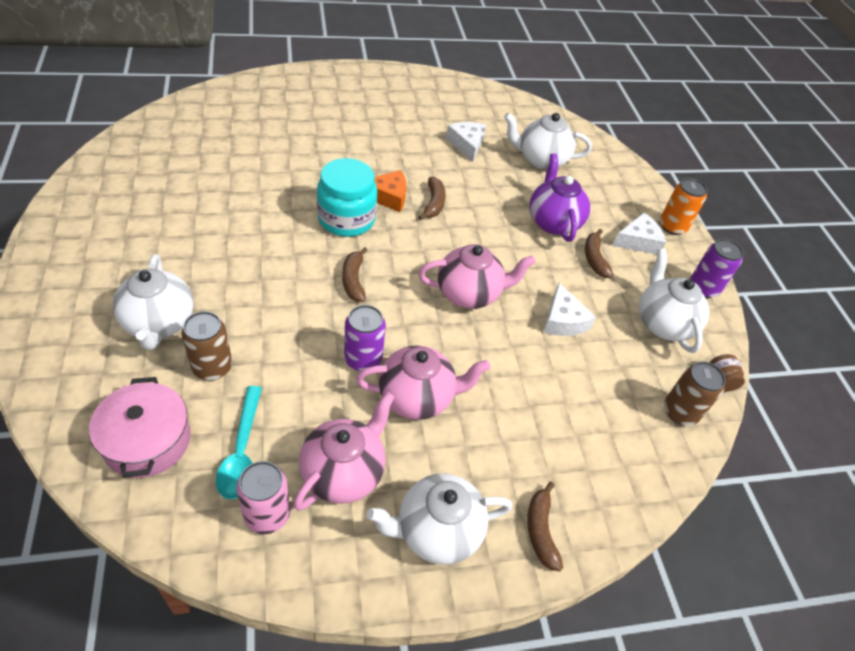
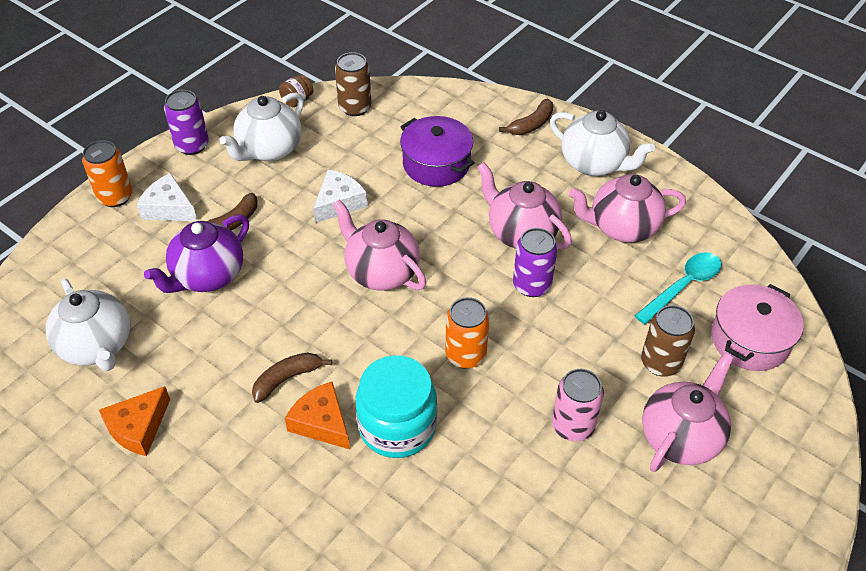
camera: 125 degrees left, 0 degrees up
white teapot [113,254,194,350] -> pink teapot [642,353,733,472]
pink can [236,461,290,534] -> pink can moved to [552,369,604,442]
brown banana [342,247,368,302] -> orange can [445,297,490,369]
white cheese [446,122,486,162] -> orange cheese [99,386,170,456]
none -> purple pot [400,116,474,187]

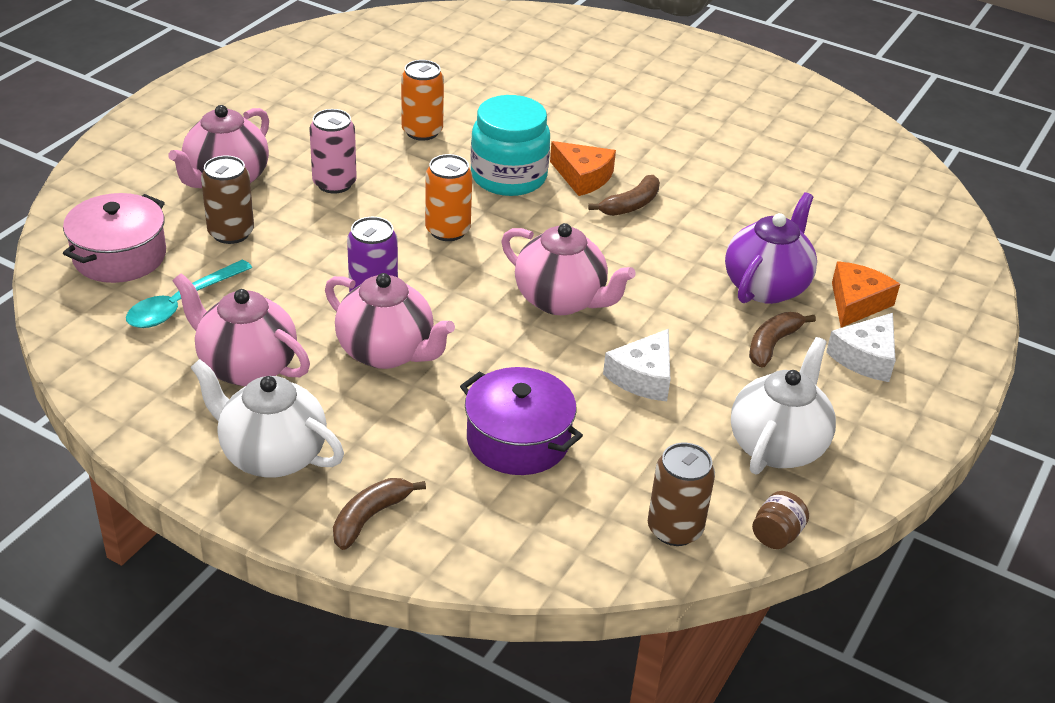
camera: 170 degrees right, 10 degrees down
white teapot [46,278,130,371] -> none
orange can [82,140,133,207] -> orange can moved to [401,60,444,141]
orange cheese [99,386,170,456] -> orange cheese moved to [832,261,900,327]
white cheese [137,173,197,221] -> white cheese turned 105 degrees clockwise [826,313,896,382]
purple can [164,90,209,155] -> none
pink teapot [569,174,686,243] -> pink teapot turned 135 degrees counterclockwise [172,273,310,386]

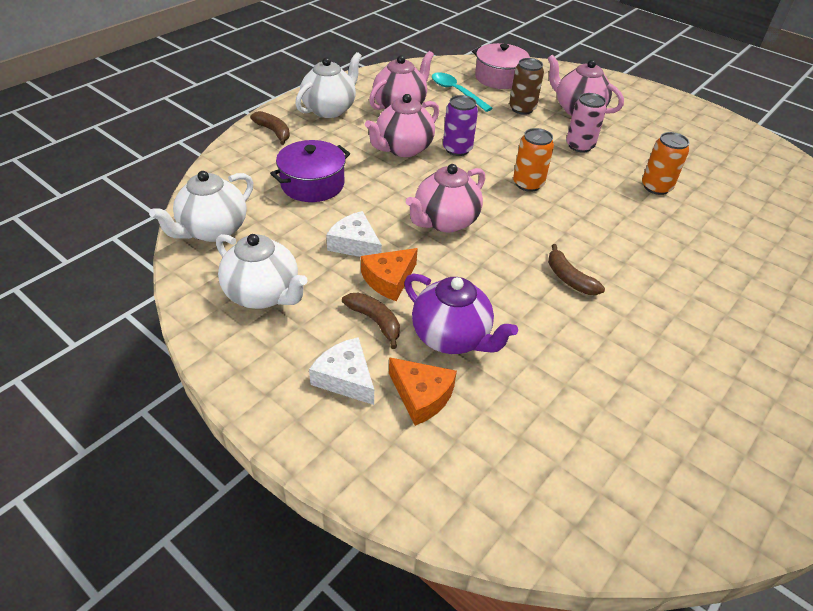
camera: 100 degrees right, 5 degrees up
turquoise jar [470,95,550,196] -> none
orange cheese [550,141,616,196] -> orange cheese moved to [361,248,418,301]
brown can [648,443,715,546] -> white teapot [149,171,253,242]
brown jar [752,491,809,549] -> none

